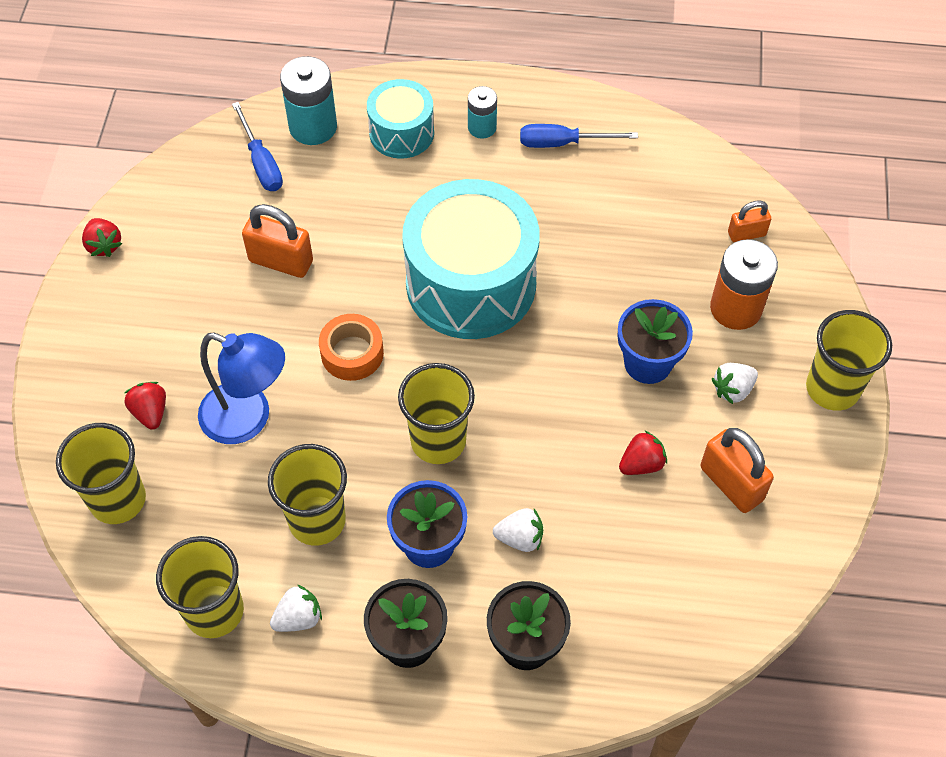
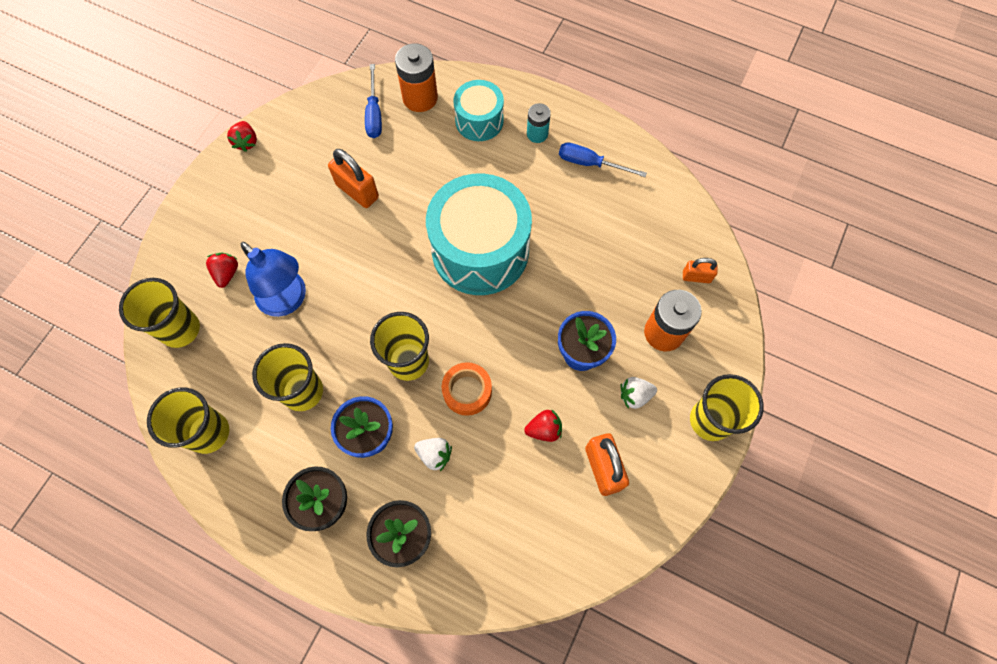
camera: 20 degrees right, 10 degrees up
white strawberry [270,584,322,632] -> none
turquoise battery [280,56,337,145] -> orange battery [395,43,438,112]
orange tape [319,314,384,381] -> orange tape moved to [441,362,492,416]

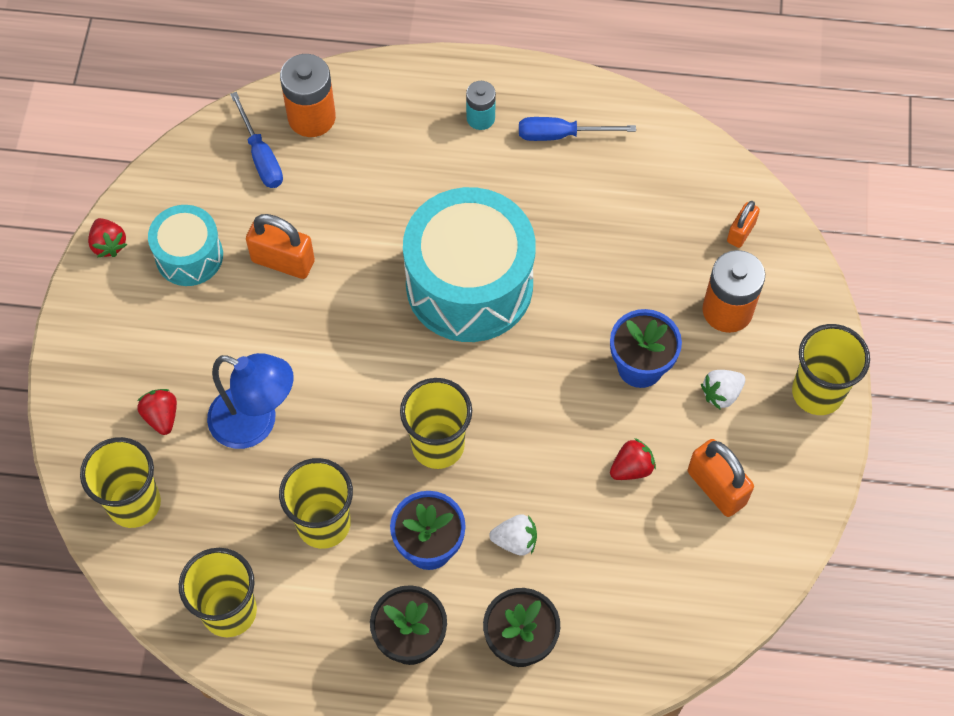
camera: 20 degrees left, 5 degrees down
orange tape [441,362,492,416] -> none
turquoise drum [453,80,504,141] -> turquoise drum moved to [148,205,223,286]
orange padlock [683,258,718,283] -> orange padlock turned 45 degrees counterclockwise [727,201,760,248]

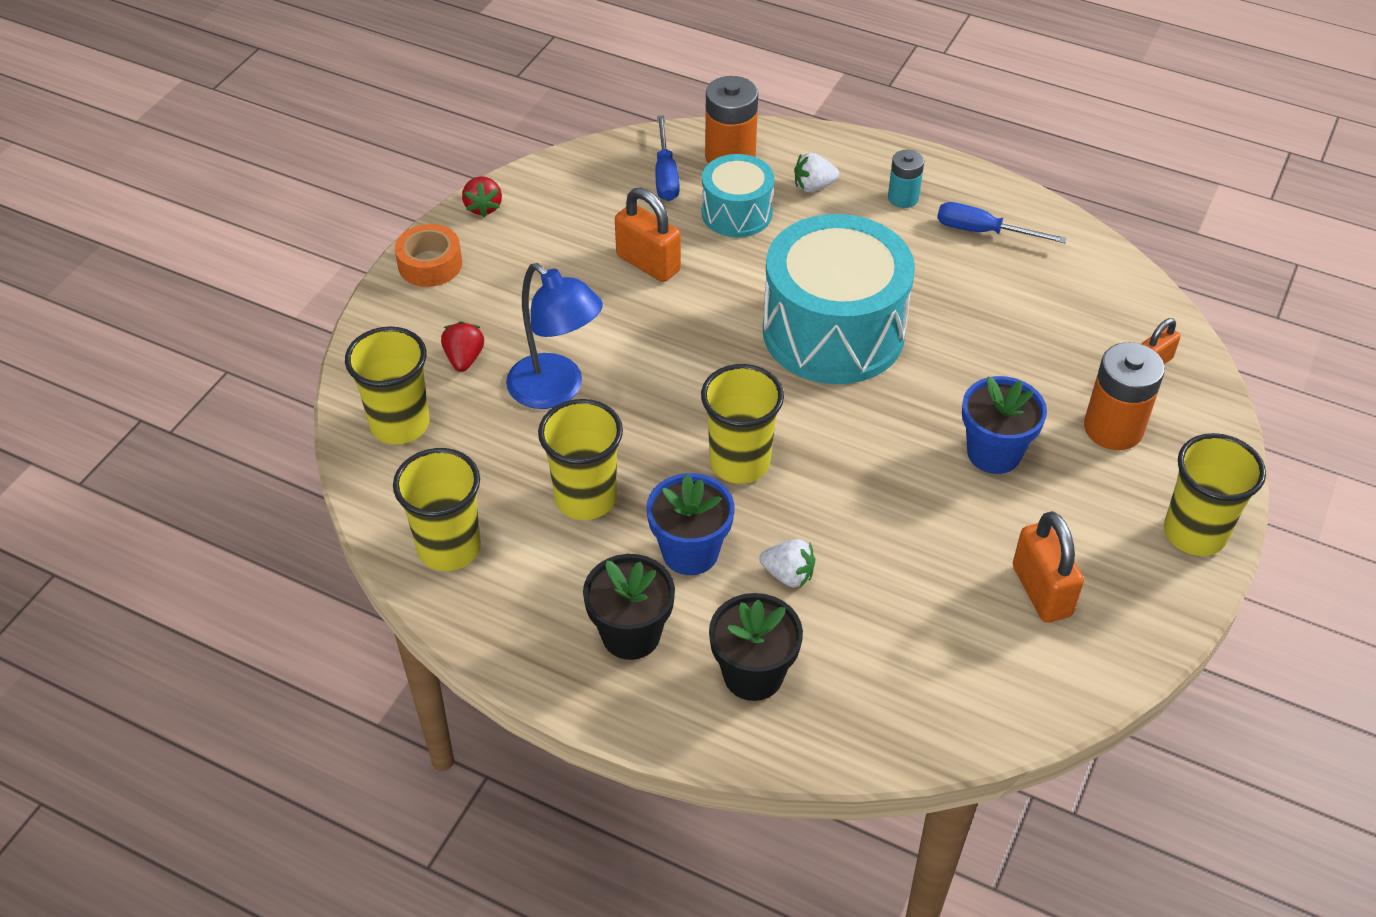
camera: 20 degrees right, 15 degrees down
turquoise drum [148,205,223,286] -> turquoise drum moved to [702,154,774,237]
red strawberry [610,438,656,480] -> none
white strawberry [701,370,745,409] -> white strawberry moved to [794,153,839,192]
none -> orange tape [395,224,462,287]

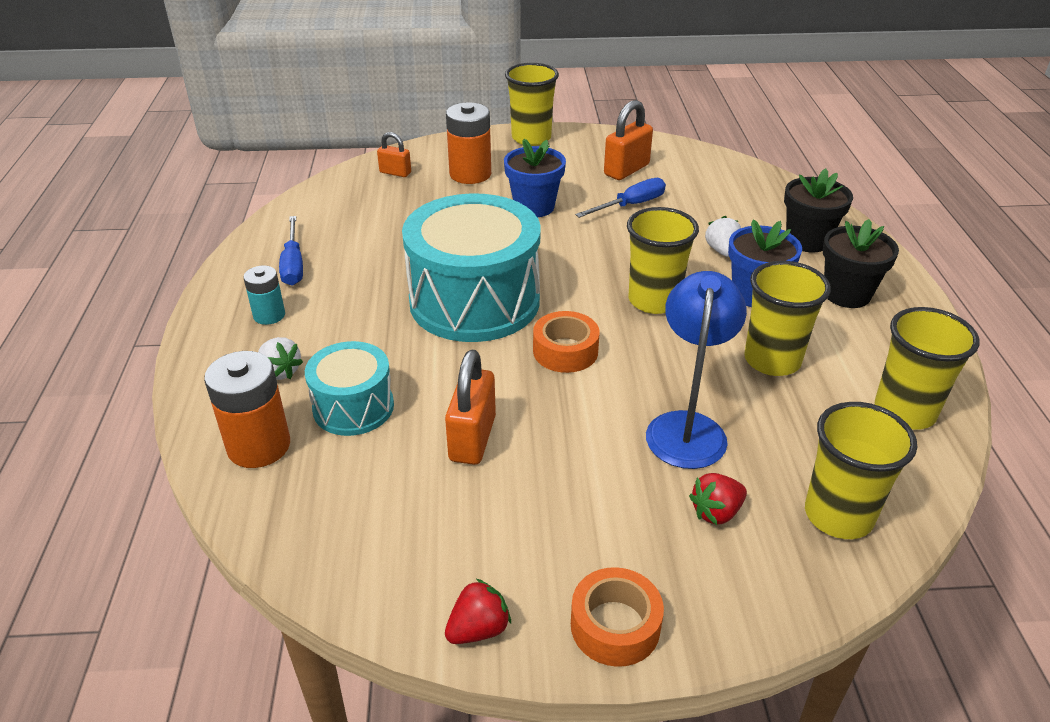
camera: 120 degrees left, 10 degrees down
blue screwdriver [655,116,679,201] -> blue screwdriver moved to [575,178,666,218]
none -> orange tape [533,311,600,373]

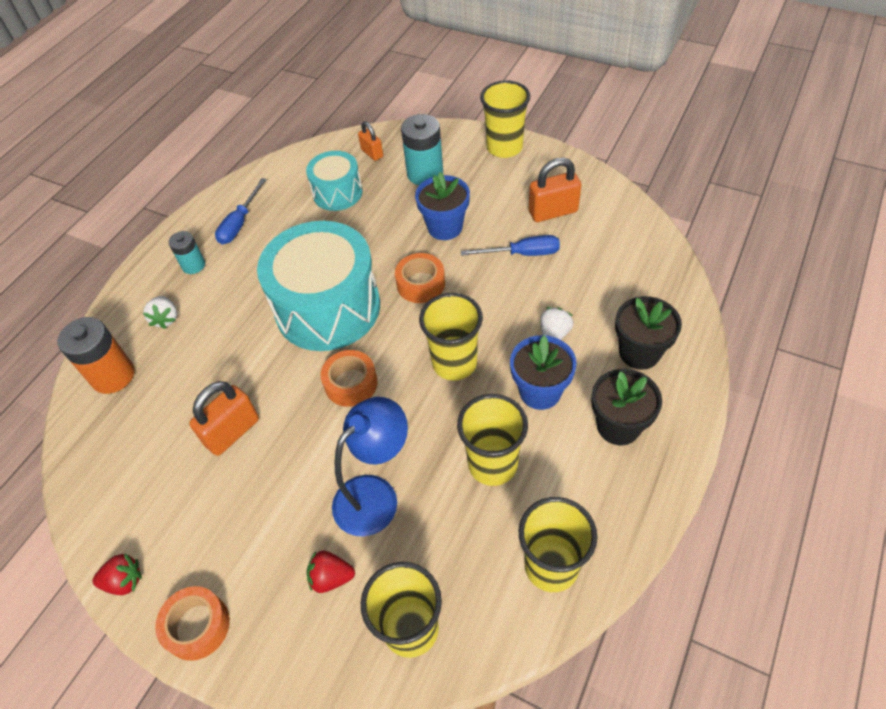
camera: 35 degrees right, 15 degrees up
turquoise drum [305,341,394,436] -> turquoise drum moved to [306,151,363,211]
orange battery [446,103,491,184] -> turquoise battery [401,114,443,185]
none -> orange tape [395,253,445,303]

